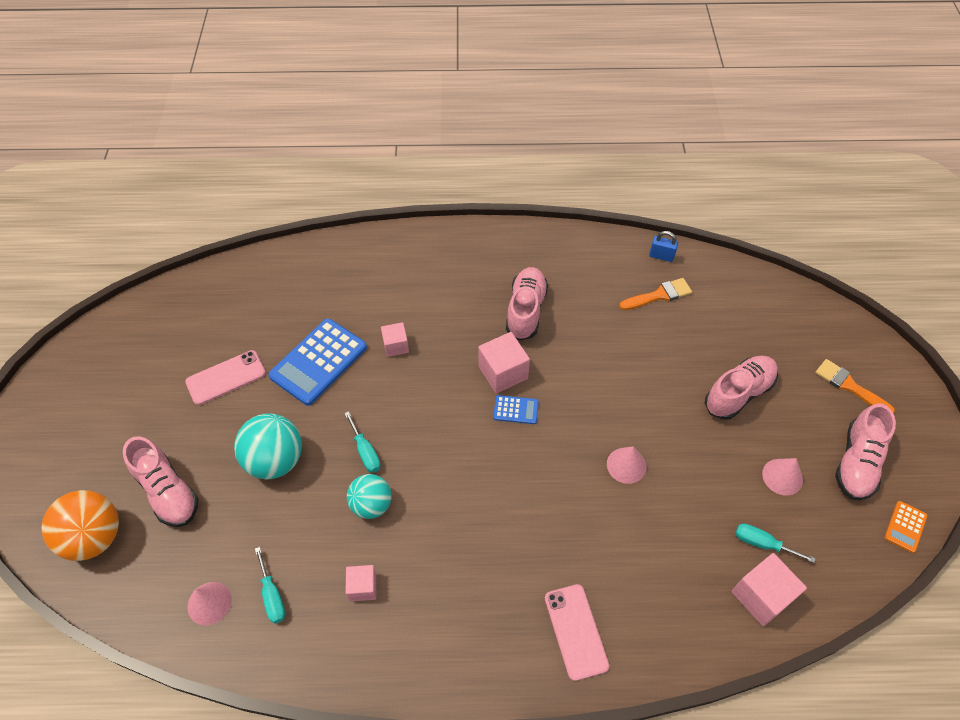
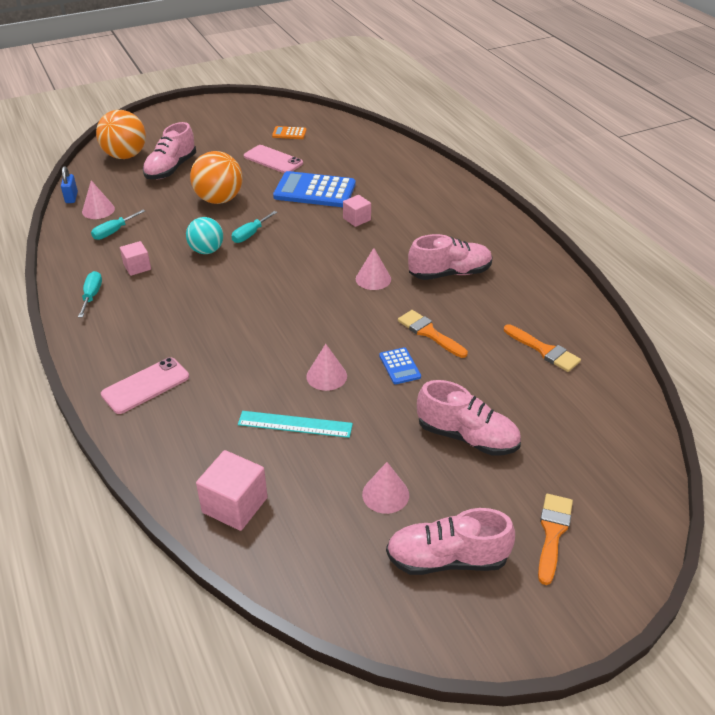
camera: 65 degrees right, 15 degrees down
turquoise ball [234,414,302,479] -> orange ball [190,151,243,204]
pink cube [478,332,530,393] -> pink cone [356,248,391,290]
blue calculator [493,395,539,424] -> blue calculator moved to [379,347,421,384]
blue padlock [649,231,678,262] -> blue padlock moved to [61,166,78,203]
turquoise screwdriver [735,524,816,563] -> turquoise screwdriver moved to [78,271,102,318]
orange calculator [884,501,927,553] -> orange calculator moved to [272,126,306,139]
none -> turquoise ruler [238,411,353,438]
none -> orange brush [398,310,468,358]

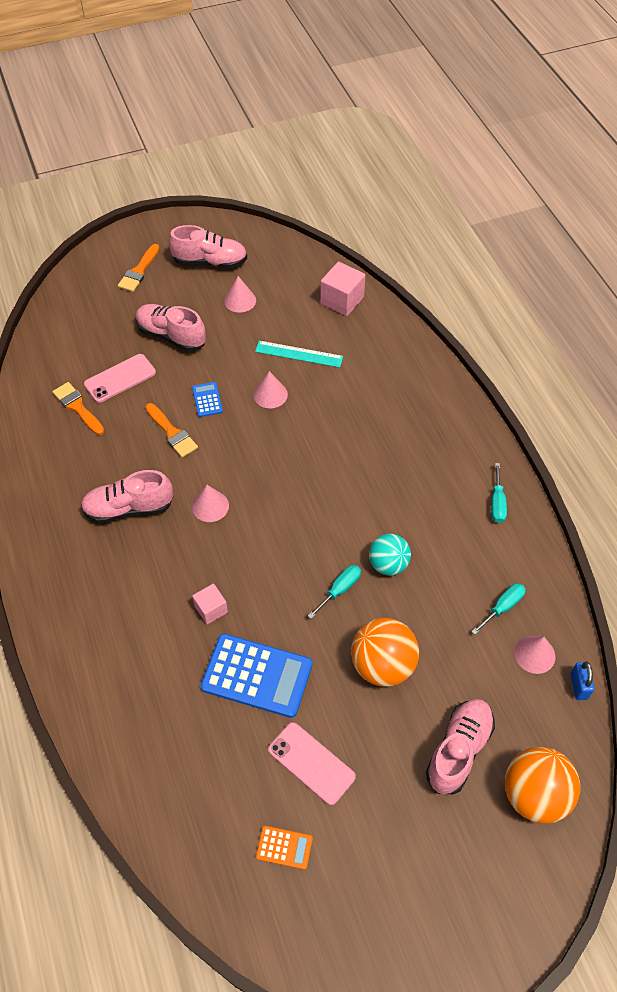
camera: 175 degrees left, 15 degrees up
pink phone [101,357,189,414] -> pink phone moved to [84,354,156,403]
pink cube [120,241,151,276] -> none

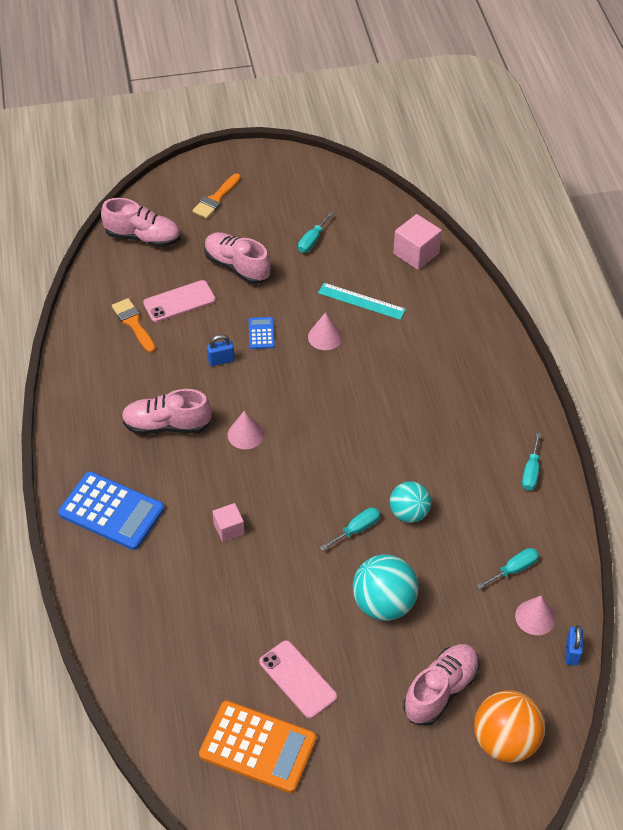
camera: 10 degrees right, 5 degrees down
orange brush [146,403,198,458] -> blue padlock [207,335,235,366]
pink shoe [169,225,247,268] -> pink shoe moved to [101,198,181,247]
blue calculator [201,634,312,718] -> blue calculator moved to [58,471,165,550]
pink cone [224,276,256,313] -> turquoise screwdriver [298,212,333,253]
orange calculator [256,826,313,870] -> orange calculator [199,700,317,793], size x2.11
orange ball [351,618,419,687] -> turquoise ball [353,554,418,621]

